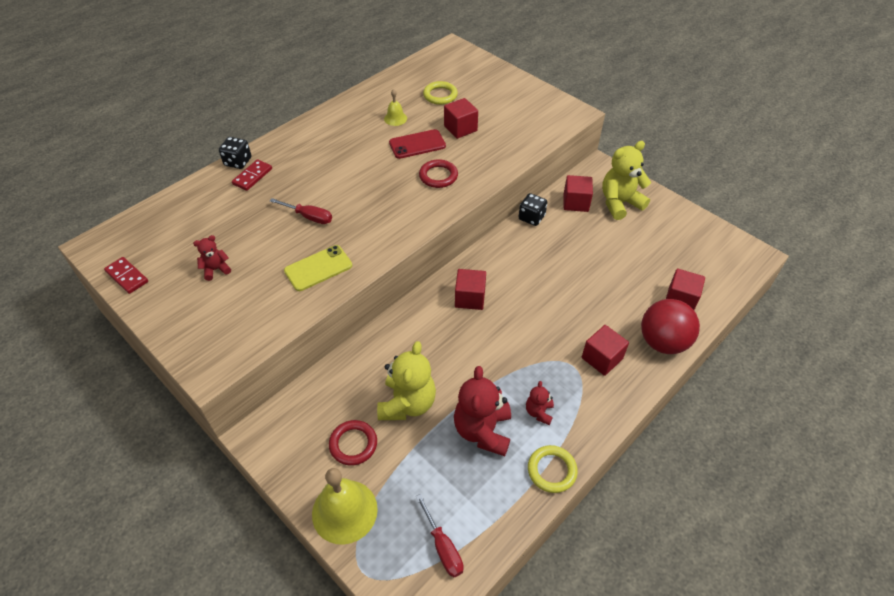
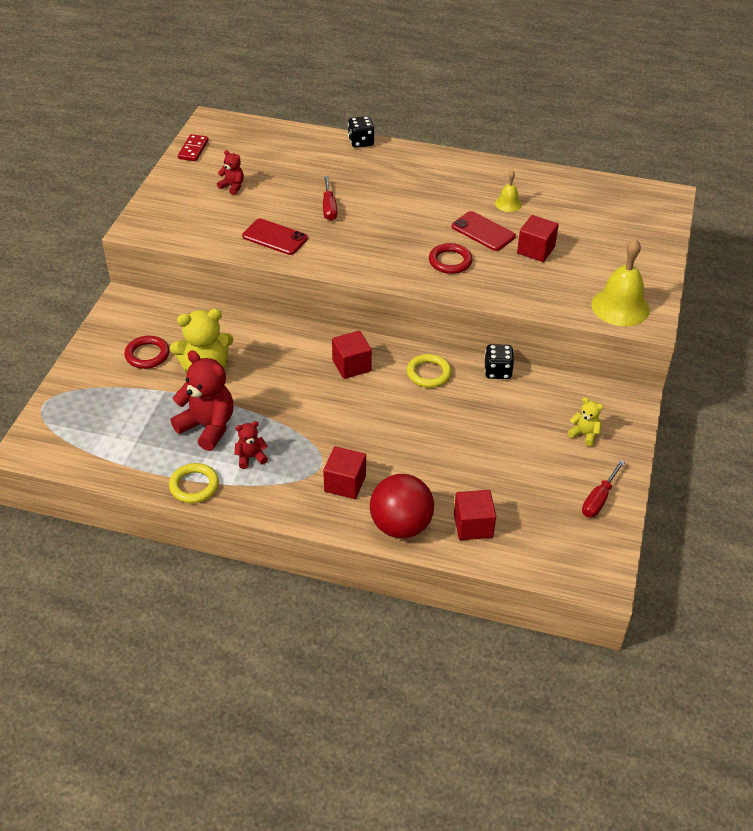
camera: 60 degrees right, 5 degrees down
red domino [232,159,272,191] -> none
yellow phone [284,245,352,291] -> red phone [242,218,308,255]
yellow bell [312,468,378,545] -> yellow bell moved to [591,239,650,326]
red screwdriver [416,494,464,577] -> red screwdriver moved to [582,460,625,517]
yellow ring [423,81,458,105] -> yellow ring moved to [407,354,452,388]
red teddy bear [454,366,511,456] -> red teddy bear turned 60 degrees clockwise [171,350,234,451]
red cube [564,175,593,212] -> none
yellow teddy bear [602,141,651,220] -> yellow teddy bear [567,397,603,446], size x0.50

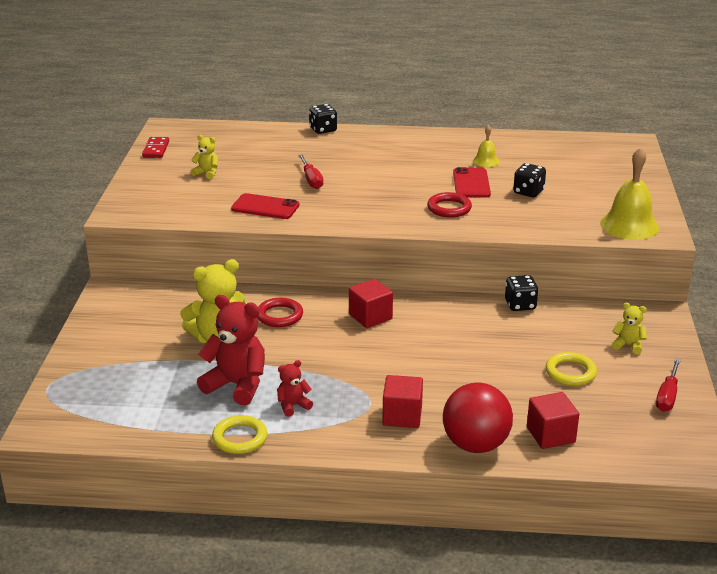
camera: 10 degrees left, 15 degrees down
red ring [124,336,169,369] -> red ring moved to [257,298,303,327]
red teddy bear [217,150,244,195] -> yellow teddy bear [191,135,218,179]
yellow ring [407,354,452,388] -> yellow ring moved to [546,352,597,386]
red phone [452,211,516,251] -> red phone turned 60 degrees clockwise [453,167,491,198]
red cube [517,215,559,262] -> black dice [513,163,546,197]

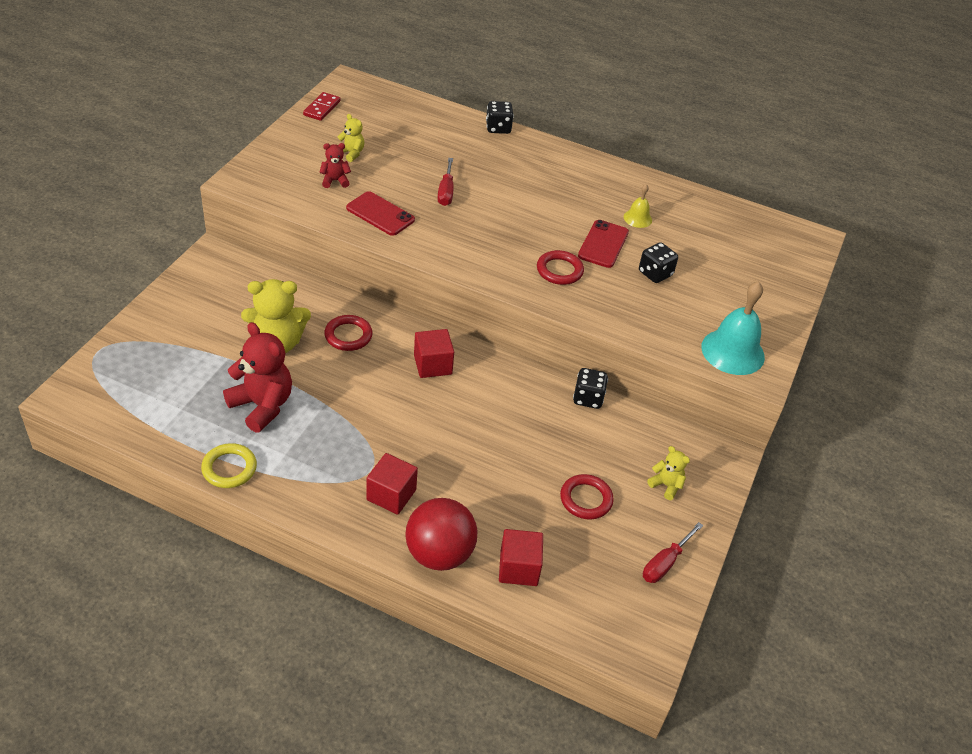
camera: 15 degrees right, 15 degrees up
red teddy bear [277,360,313,417] -> red teddy bear moved to [319,143,351,188]
yellow ring [546,352,597,386] -> red ring [560,474,614,519]
yellow bell [600,147,659,240] -> turquoise bell [701,281,765,375]

